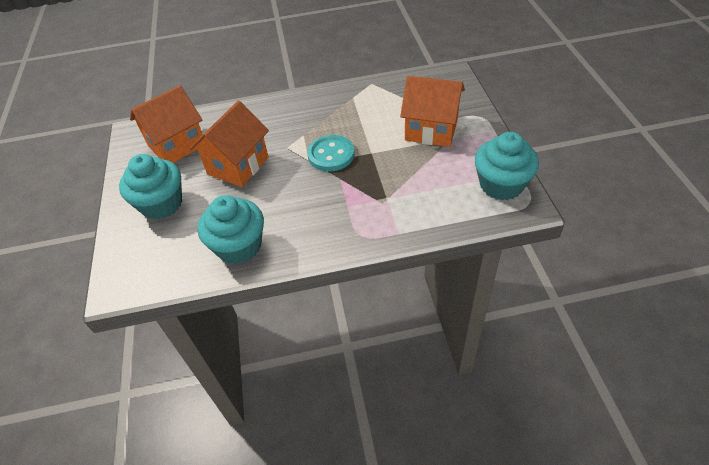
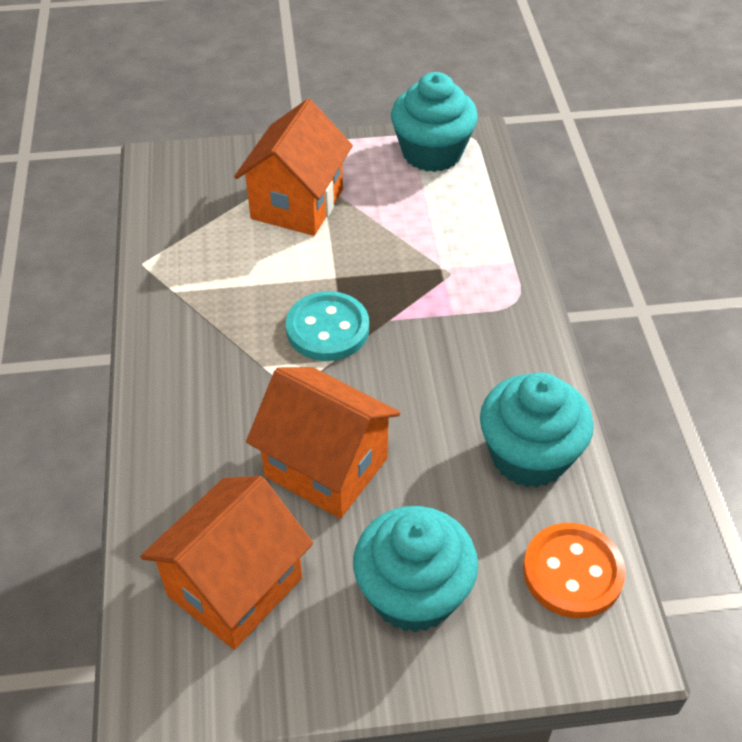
camera: 90 degrees left, 0 degrees up
orange house [130,85,204,163] -> orange house turned 75 degrees clockwise [140,476,313,650]
none -> orange button [523,523,626,618]

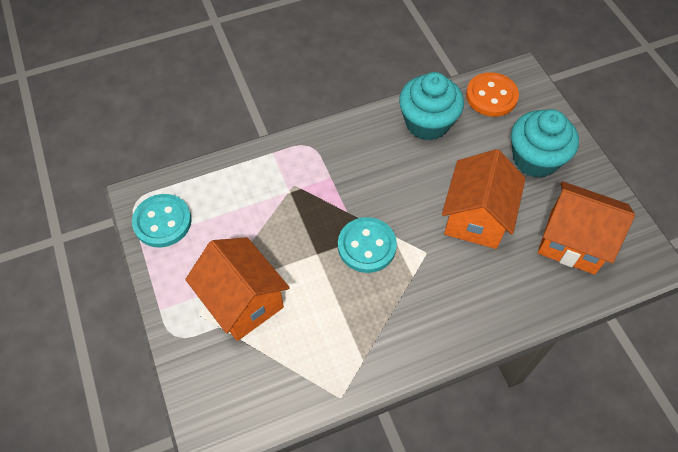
camera: 105 degrees left, 10 degrees up
orange house [234,99,353,236] -> orange house turned 45 degrees clockwise [185,237,290,341]
turquoise cupcake [391,72,478,172] -> turquoise button [132,194,192,247]

